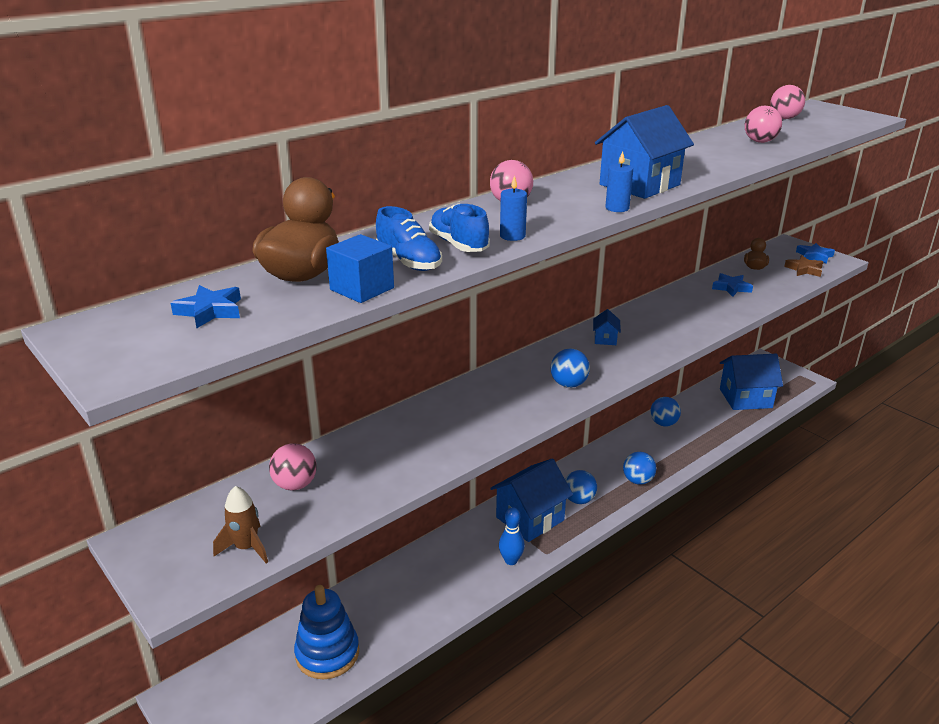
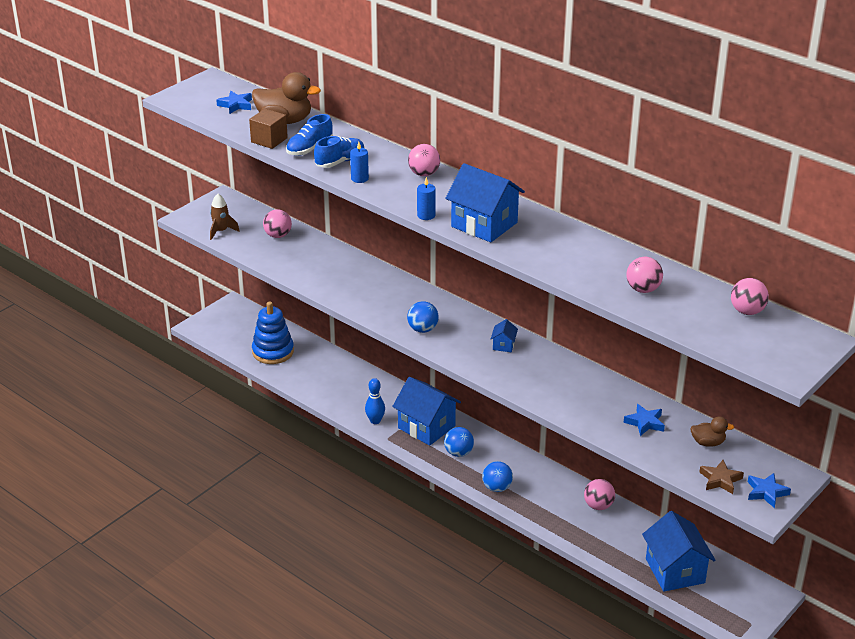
camera: 80 degrees right, 5 degrees up
blue cube [326,234,394,303] -> brown cube [249,109,288,149]
blue house [593,309,621,345] -> blue house turned 75 degrees counterclockwise [491,319,518,352]
blue ball [650,397,681,427] -> pink ball [584,479,615,510]

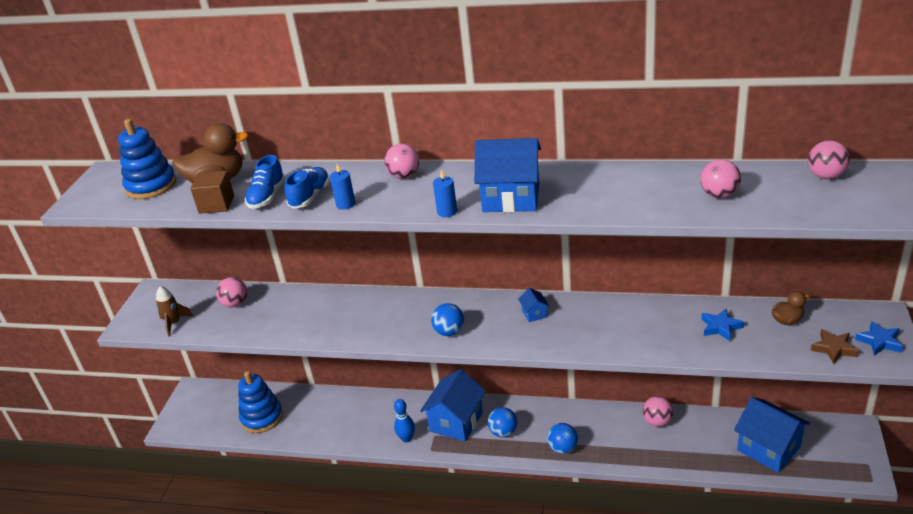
camera: 25 degrees left, 0 degrees up
blue star [216,91,252,114] -> blue stacking toy [118,119,177,199]
blue house [392,377,461,446] -> blue house turned 75 degrees counterclockwise [420,369,486,442]

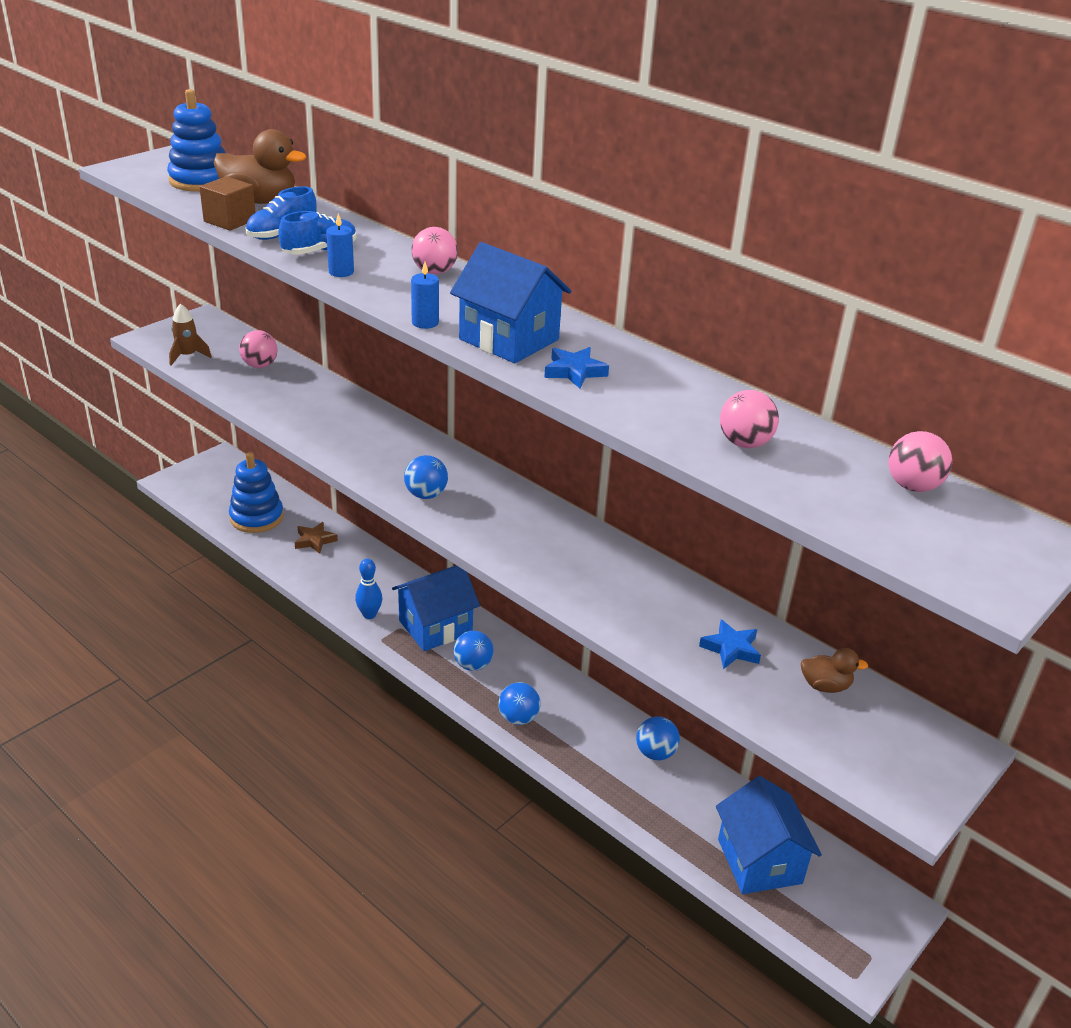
camera: 25 degrees right, 0 degrees up
blue house [518,287,549,322] -> none
pink ball [643,396,673,427] -> blue ball [636,716,680,760]
brown star [811,329,859,364] -> brown star moved to [295,522,338,554]
blue star [855,321,903,356] -> blue star moved to [544,347,609,388]

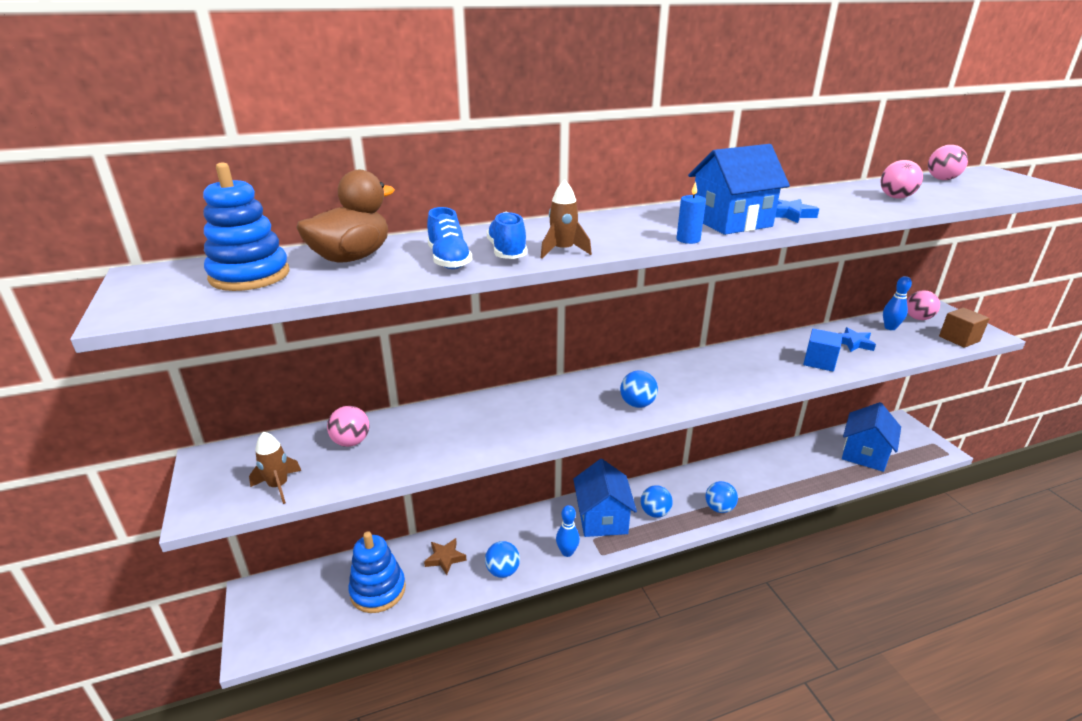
camera: 60 degrees left, 5 degrees down
brown cube [199,176,256,231] -> brown cube moved to [939,308,990,348]
blue candle [326,213,354,277] -> brown rocket [540,180,592,259]
pink ball [411,227,458,274] -> pink ball moved to [907,290,940,320]
blue ball [636,716,680,760] -> blue ball moved to [485,541,520,578]
blue house [716,776,822,894] -> blue house turned 75 degrees counterclockwise [842,402,901,472]
brown duck [801,648,868,693] -> blue bowling pin [883,276,912,330]
none -> blue cube [803,329,843,372]

